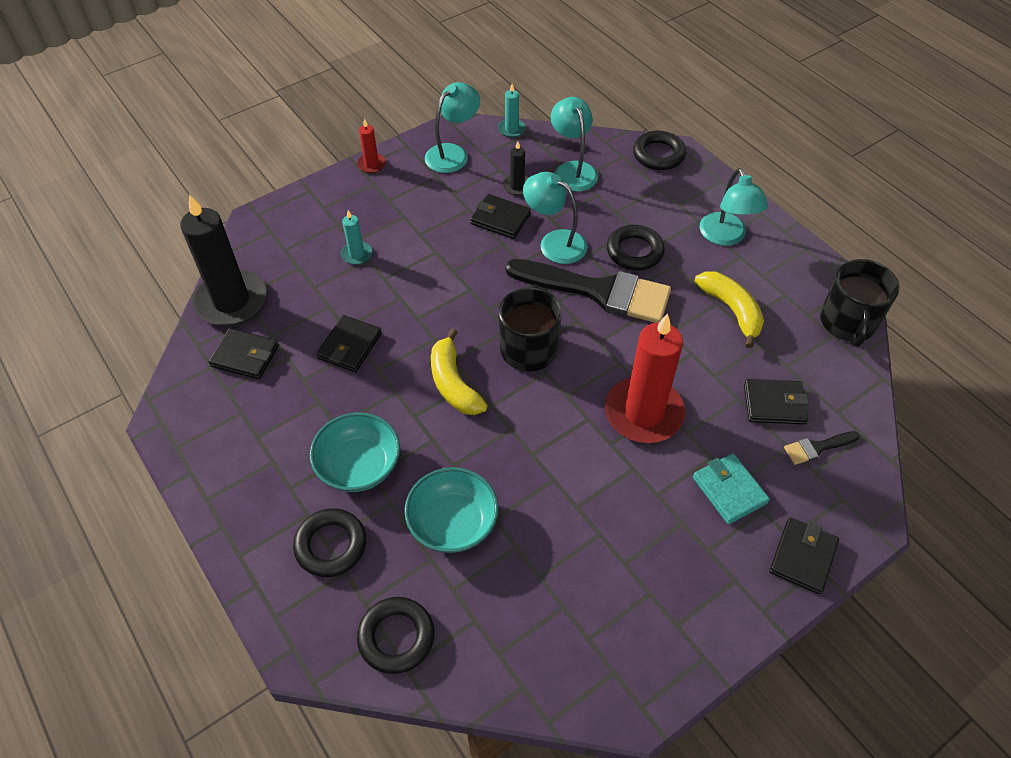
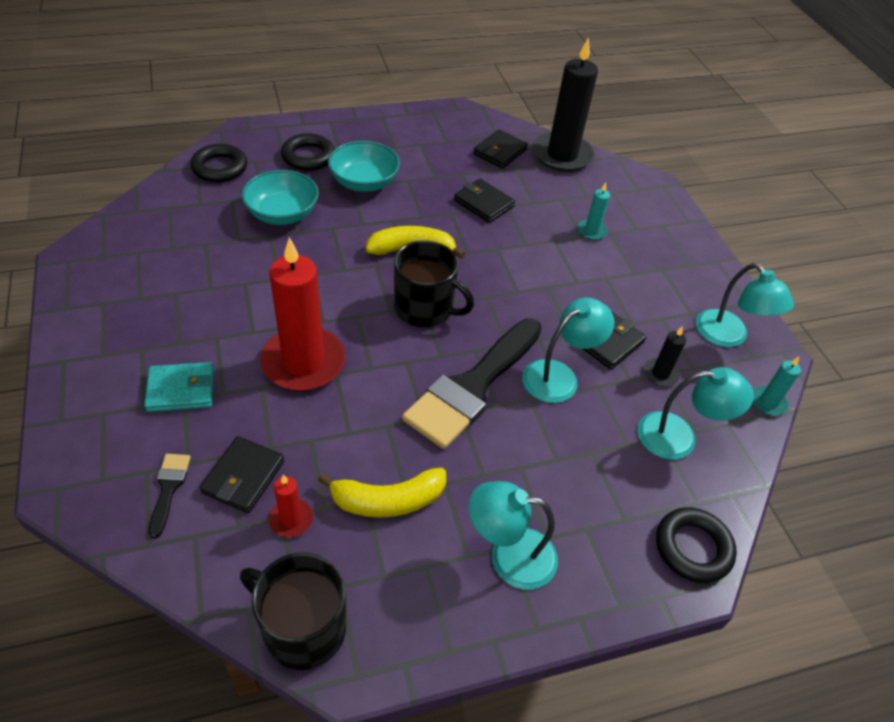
camera: 105 degrees right, 5 degrees down
red candle [357,118,386,173] -> red candle moved to [269,475,313,537]
black ring [607,225,665,270] -> none
black wallet [769,517,839,594] -> none

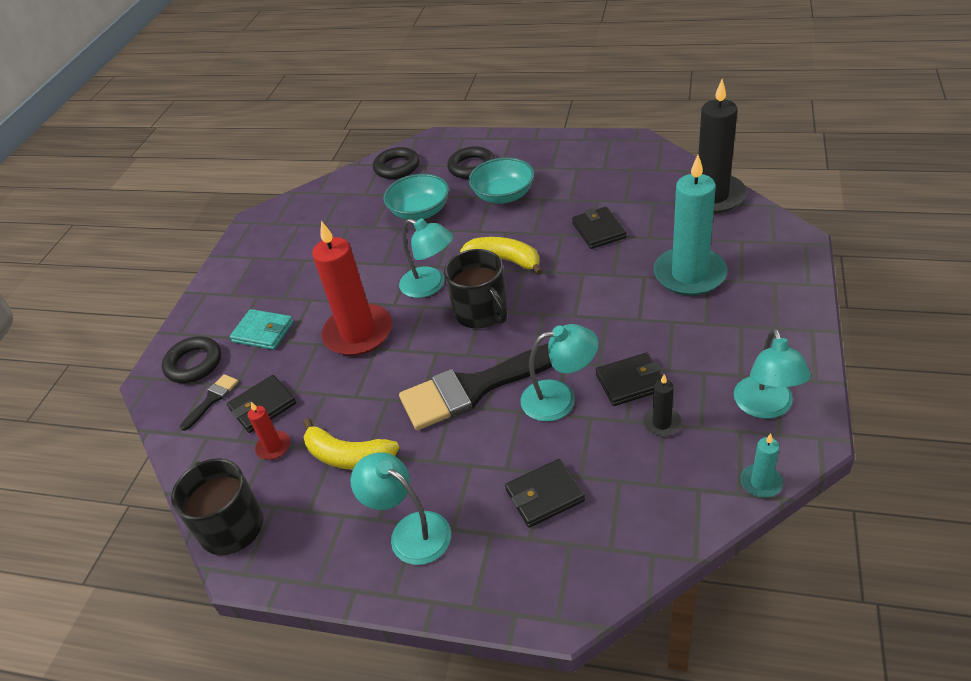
camera: 40 degrees right, 5 degrees down
black wallet [473,129,528,169] -> black wallet moved to [505,459,585,528]
turquoise candle [577,182,610,240] -> turquoise candle [653,155,727,296], size x2.24
turquoise lamp [638,367,754,460] -> turquoise lamp moved to [399,219,453,298]
black ring [656,507,737,583] -> black ring moved to [162,336,221,383]

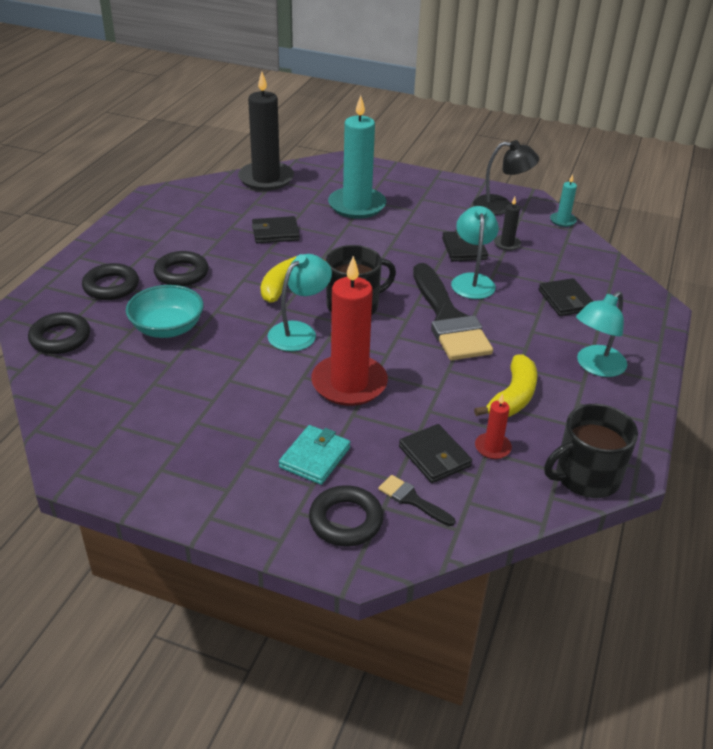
camera: 90 degrees left, 5 degrees down
turquoise bowl [469,157,534,204] -> black ring [154,251,209,286]
turquoise lamp [734,328,811,419] -> black lamp [473,140,539,215]

